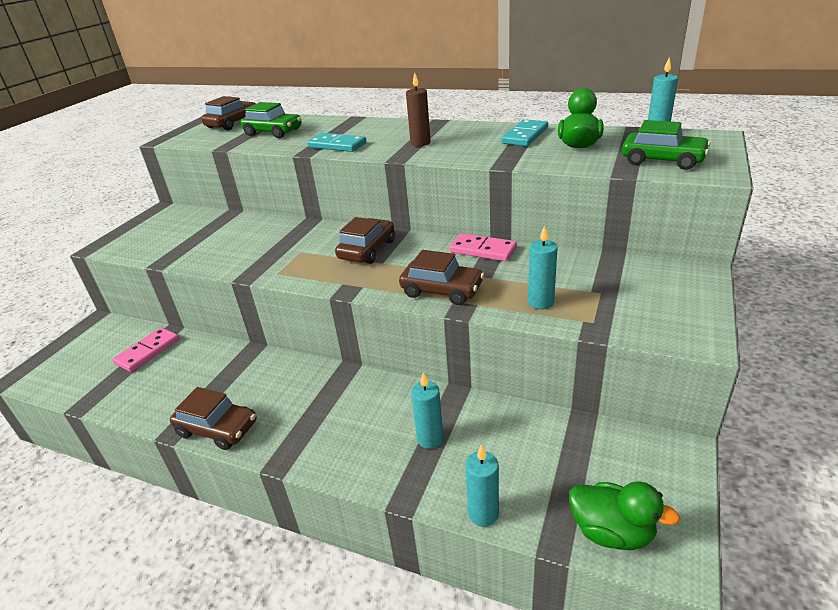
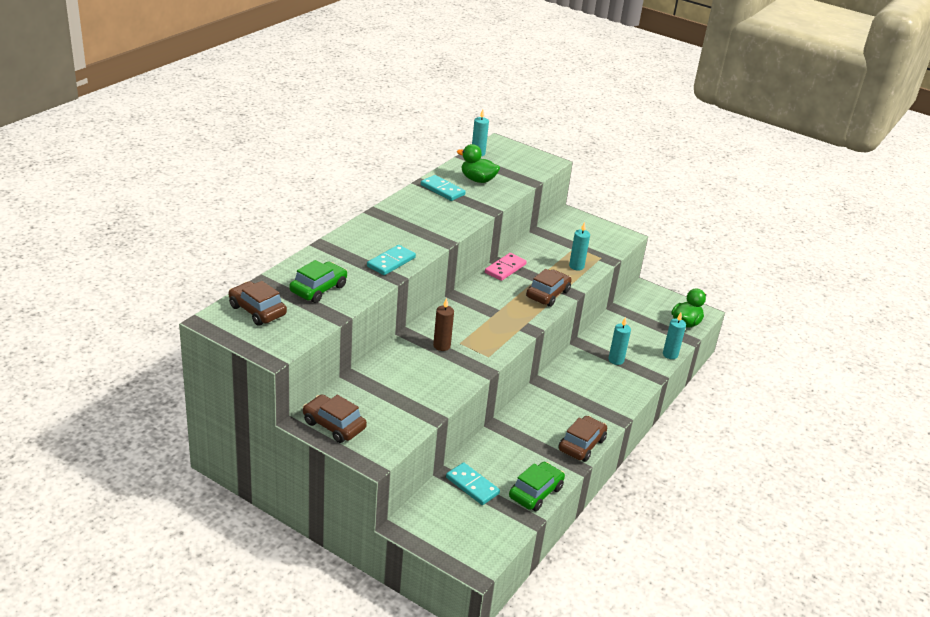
camera: 85 degrees left, 0 degrees up
pink domino [113,327,179,372] -> turquoise domino [446,462,500,505]
brown car [335,217,395,264] -> brown car moved to [303,394,367,443]
brown candle [406,72,431,146] -> brown candle moved to [433,298,454,351]
green car [622,120,711,170] -> green car moved to [509,462,565,511]

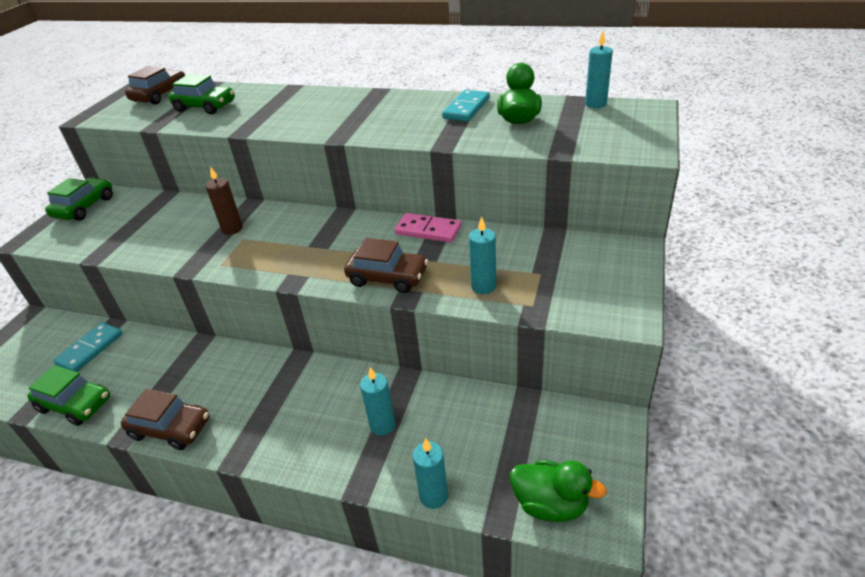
camera: 80 degrees right, 5 degrees up
brown car [303,394,367,443] -> green car [45,178,113,221]
turquoise domino [367,245,416,275] -> none

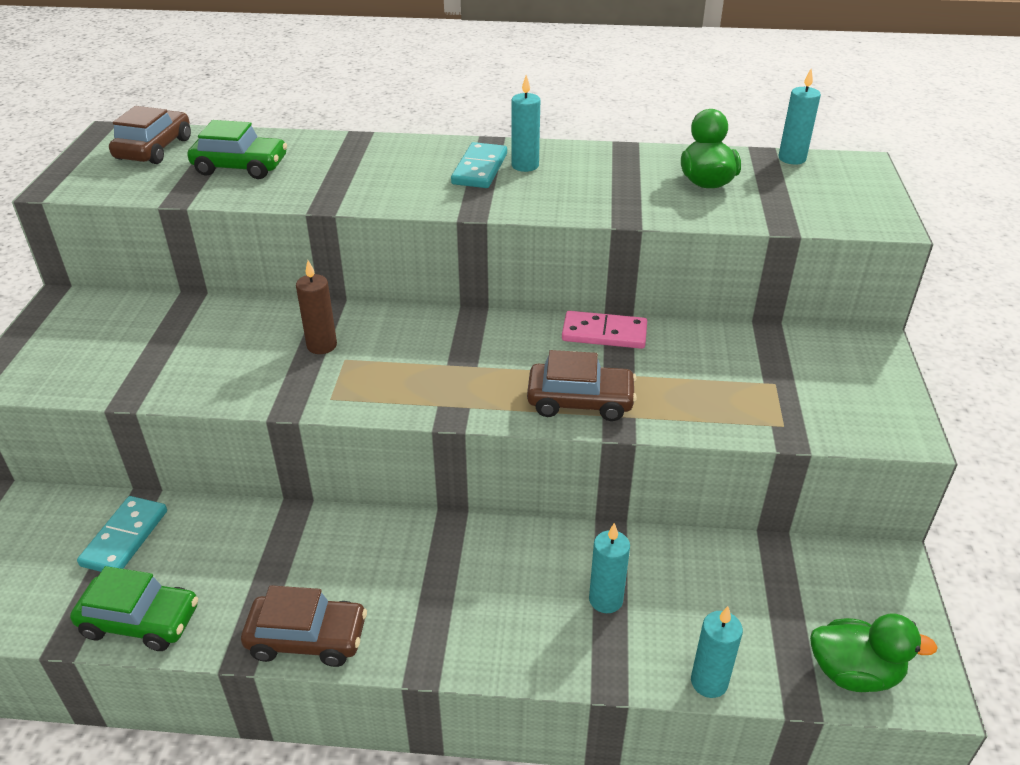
camera: 15 degrees left, 0 degrees up
green car [45,178,113,221] -> none
turquoise domino [442,90,490,122] -> turquoise domino moved to [451,142,507,188]
turquoise candle [469,216,496,294] -> turquoise candle moved to [511,75,540,172]

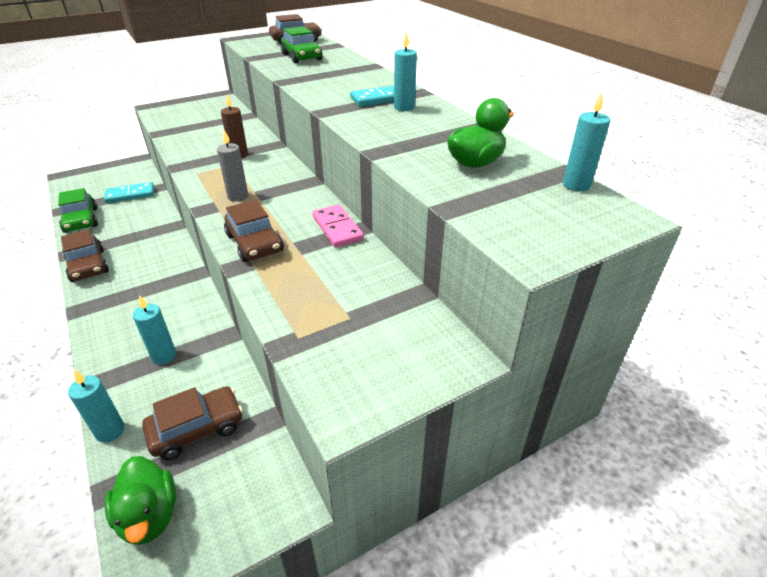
camera: 55 degrees right, 0 degrees up
none -> brown car [142,386,243,460]
none -> grey candle [217,130,248,202]

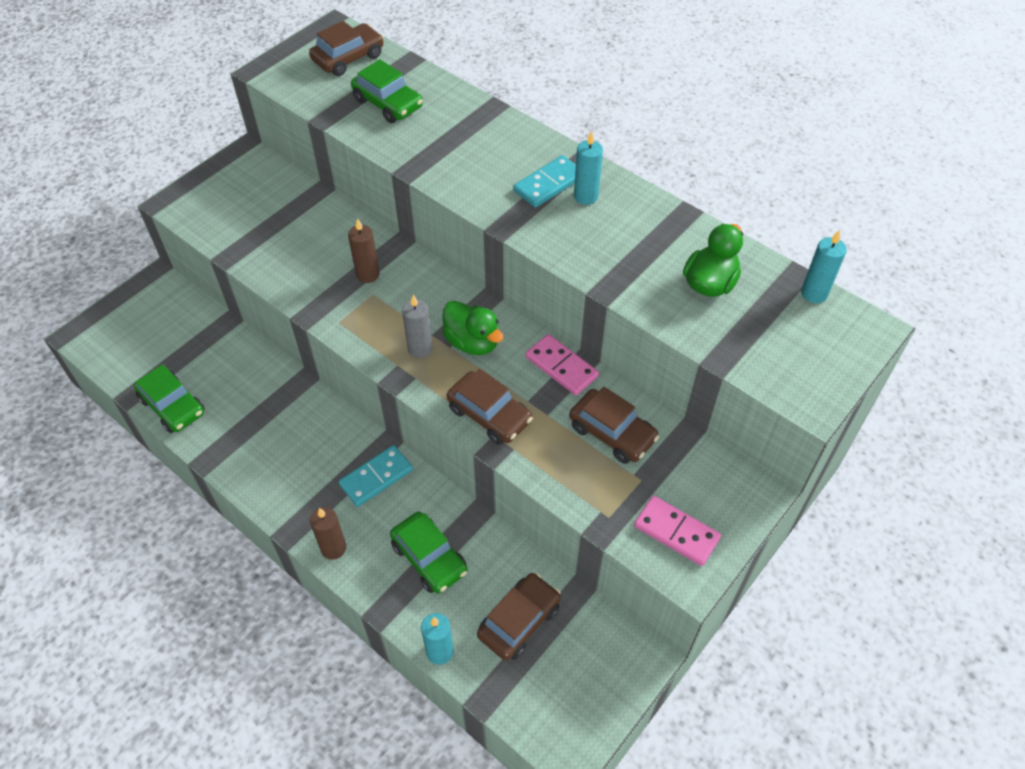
camera: 20 degrees left, 15 degrees up
brown car [61,229,109,282] -> brown car moved to [569,387,659,464]
turquoise domino [104,182,154,203] -> turquoise domino moved to [339,445,413,507]
green duck [105,456,176,545] -> green duck moved to [442,300,504,355]
turquoise candle [133,295,176,365] -> green car [390,511,468,594]
none -> brown candle [310,507,346,560]
none -> pink domino [634,496,721,566]

